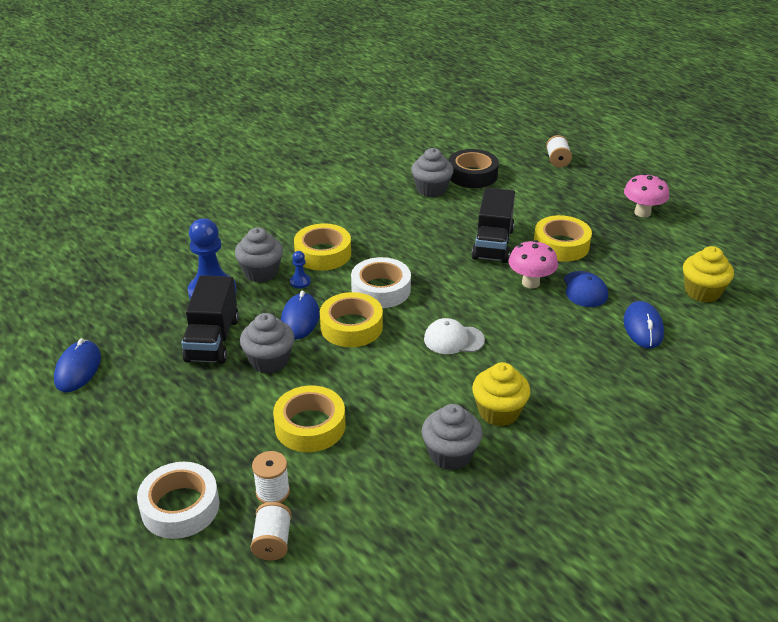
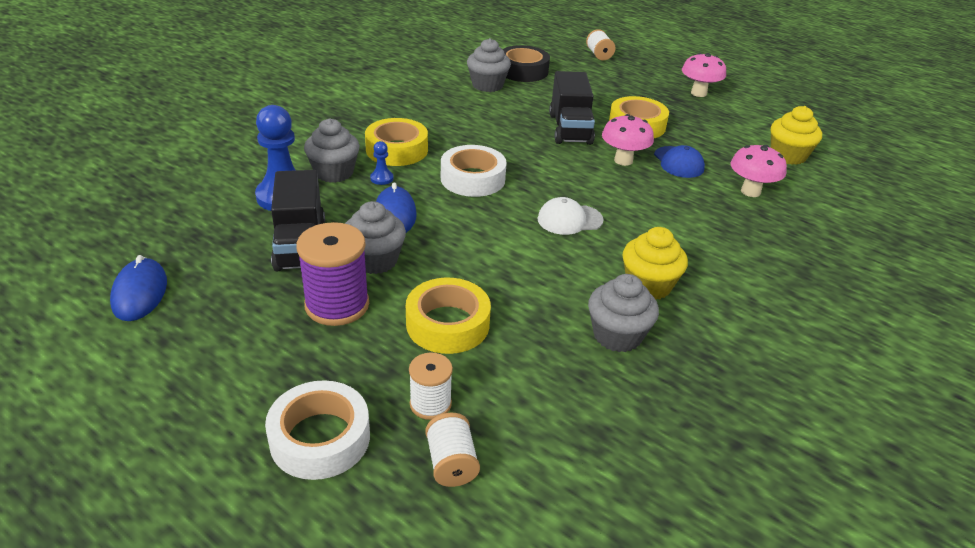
camera: 15 degrees left, 0 degrees up
yellow tape [320,292,383,347] -> none
blue mouse [623,301,664,349] -> pink mushroom [730,145,787,197]
none -> purple spool [296,222,369,326]

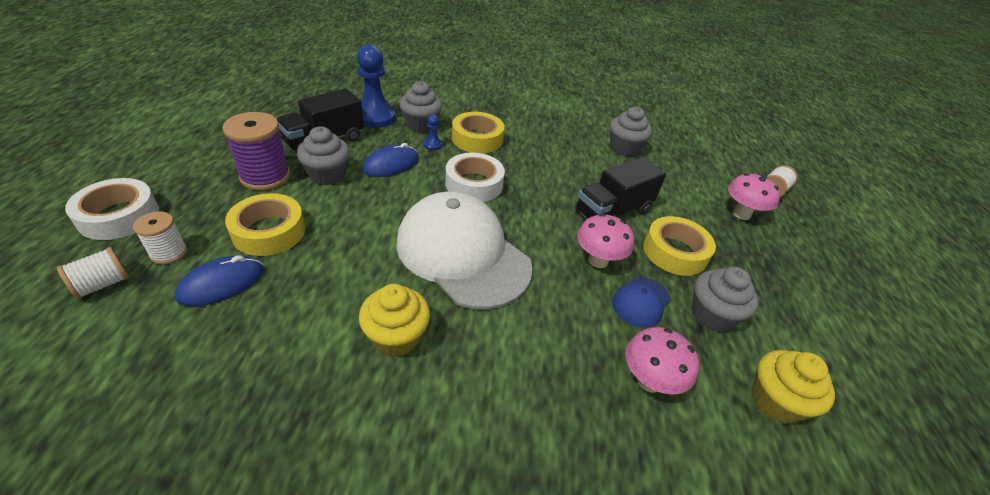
camera: 55 degrees right, 5 degrees up
blue mouse [110,255,167,321] -> blue mouse moved to [175,255,264,306]
black tape [503,45,550,82] -> none
white cap [537,197,604,235] -> white cap [396,191,533,309], size x2.31
grey cupcake [588,274,659,352] -> grey cupcake moved to [691,267,759,332]
pink mushroom [682,53,726,97] -> pink mushroom moved to [728,173,780,220]

